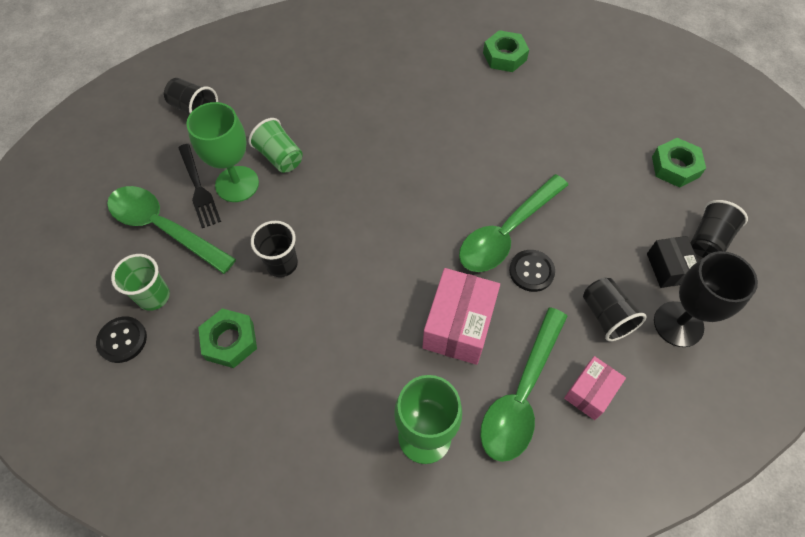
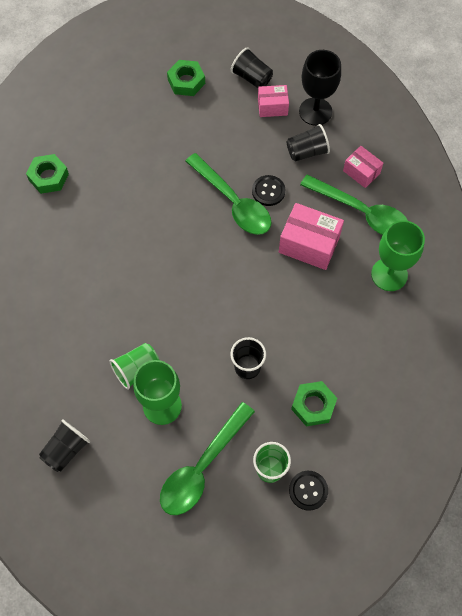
camera: 85 degrees left, 5 degrees up
black fork [178,144,221,228] -> none
black box [647,236,698,288] -> pink box [258,85,289,117]

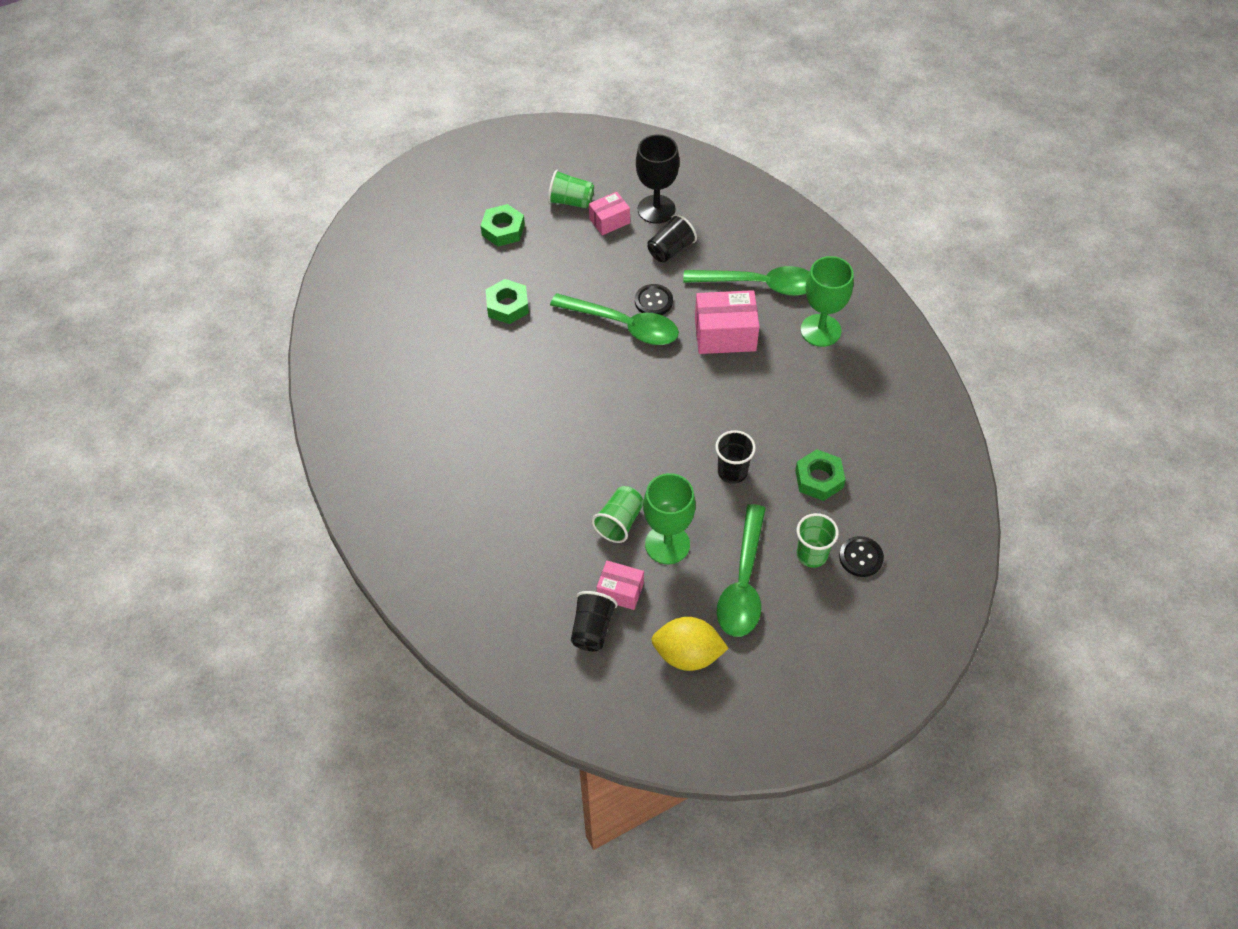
camera: 25 degrees left, 10 degrees down
green nut [26,154,69,194] -> green nut moved to [486,279,529,324]
black cup [231,47,273,88] -> green cup [548,170,594,209]
pink box [343,146,383,188] -> pink box moved to [597,561,644,610]
none -> yellow lemon [651,617,729,671]

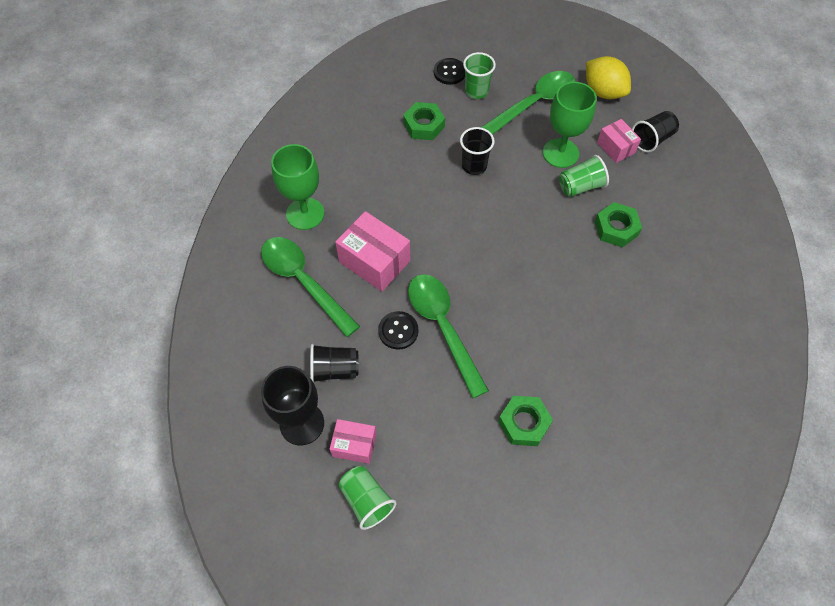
camera: 140 degrees left, 5 degrees up
green nut [481,204,525,247] -> green nut moved to [595,202,642,248]

